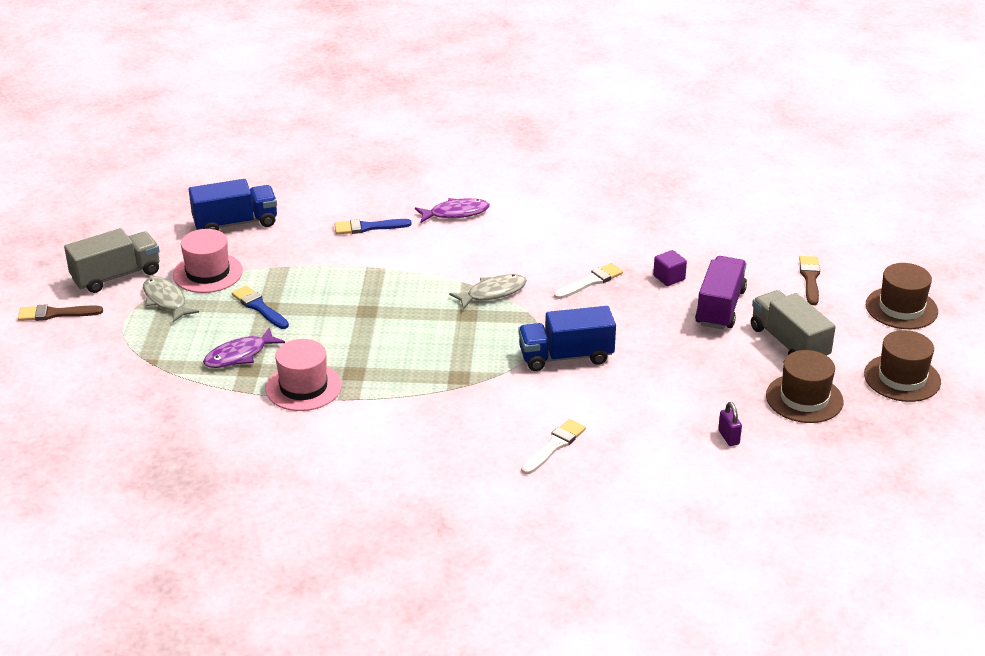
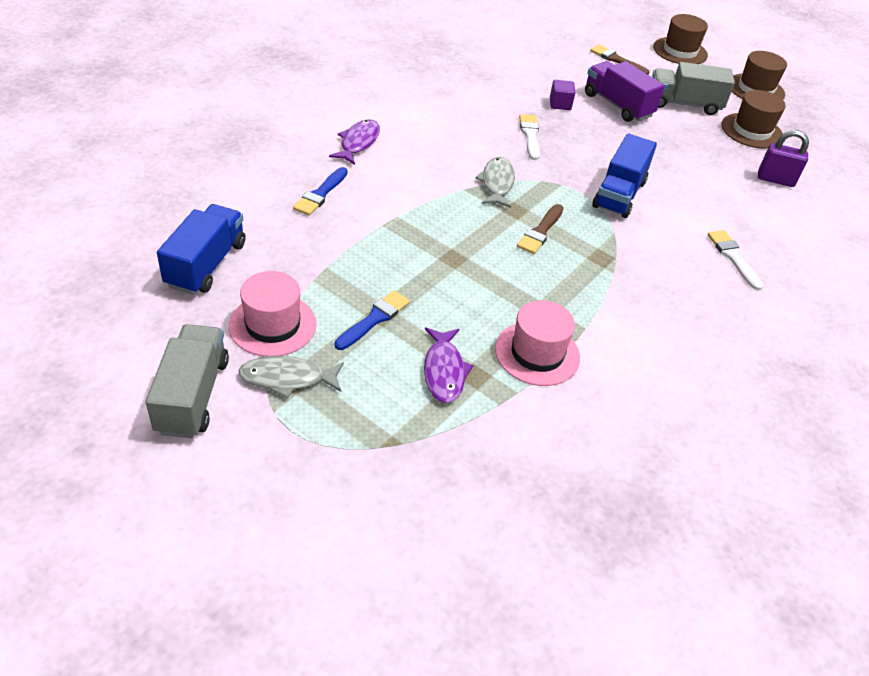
camera: 60 degrees left, 10 degrees up
brown brush [18,304,103,321] -> brown brush moved to [517,204,563,254]
blue brush [232,285,289,329] -> blue brush turned 135 degrees clockwise [335,290,410,350]
purple padlock [718,402,742,446] -> purple padlock [758,130,809,187], size x1.59

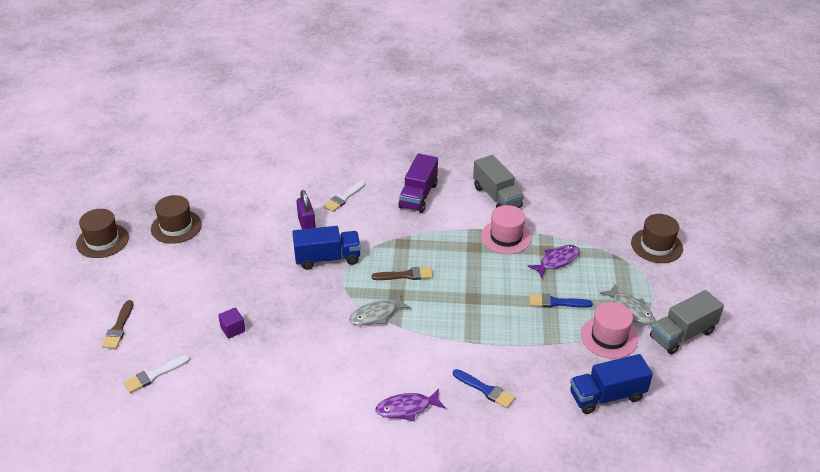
camera: 120 degrees left, 5 degrees down
blue brush [293,167,348,216] -> blue brush turned 45 degrees clockwise [453,369,515,408]
white brush [519,114,540,160] -> white brush moved to [123,355,190,393]
purple truck [585,61,665,122] -> purple truck moved to [398,153,438,213]
grey truck [652,62,735,115] -> grey truck moved to [473,155,524,208]
brown hat [653,14,708,64] -> brown hat moved to [631,214,683,263]
purple padlock [758,130,809,187] -> purple padlock moved to [296,190,316,229]

